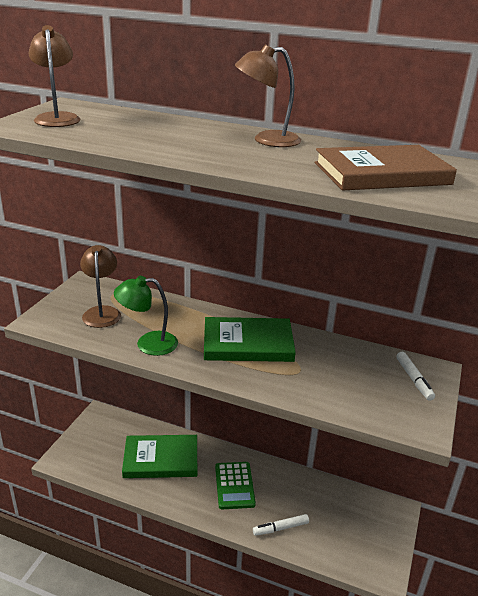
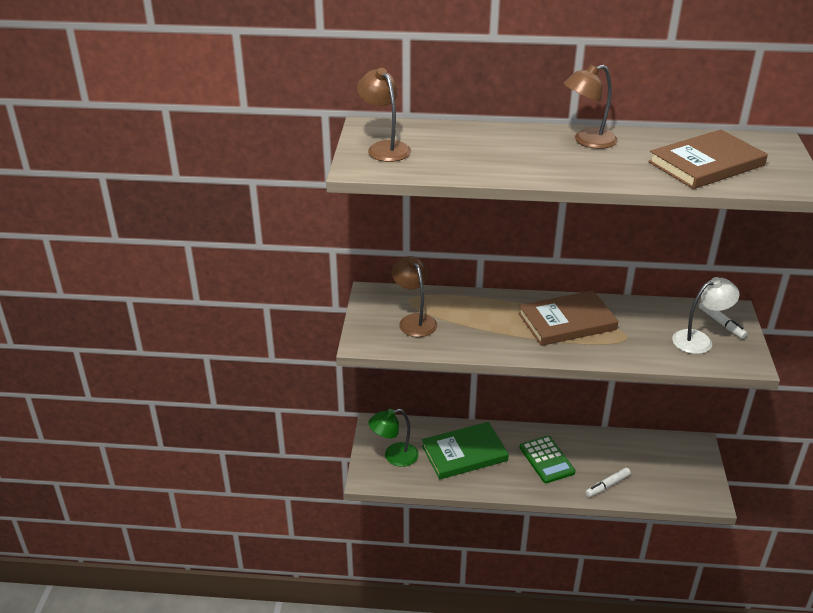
camera: 15 degrees left, 5 degrees up
green lamp [114,276,178,356] -> green lamp moved to [369,409,419,467]
green book [204,317,296,362] -> brown book [518,290,618,346]
none -> white lamp [672,277,740,354]

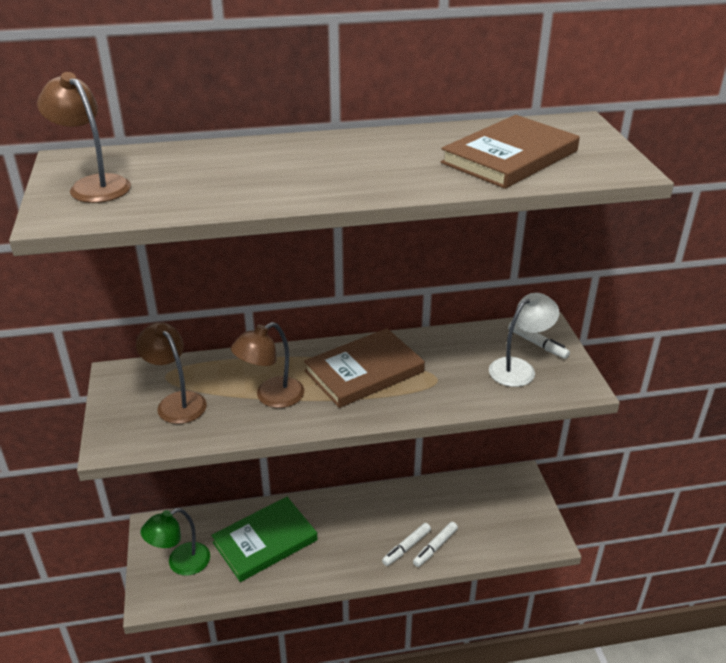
camera: 15 degrees left, 0 degrees up
green calculator [520,436,576,483] -> none
brown lamp [564,64,618,149] -> brown lamp moved to [231,322,304,408]
none -> white marker [382,523,431,566]

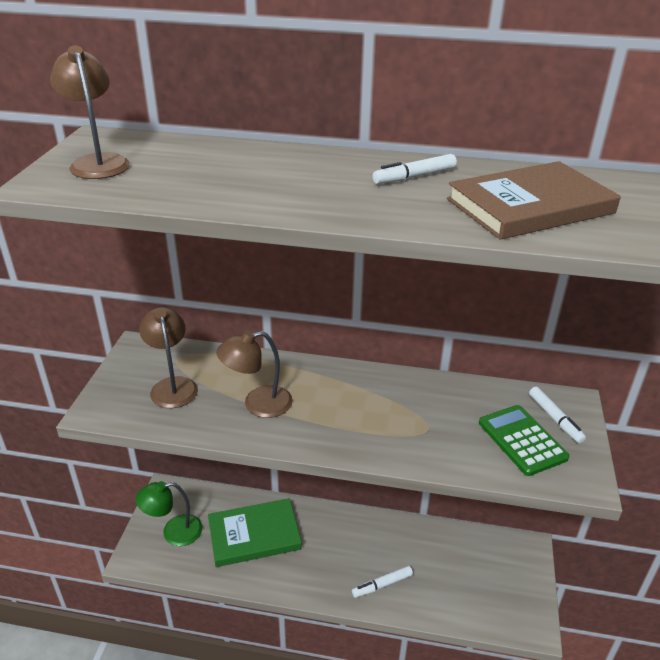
camera: 20 degrees right, 0 degrees up
brown book [304,328,425,408] -> none
white marker [413,522,458,567] -> white marker moved to [373,154,457,184]
white lamp [489,293,560,387] -> green calculator [479,405,569,476]

